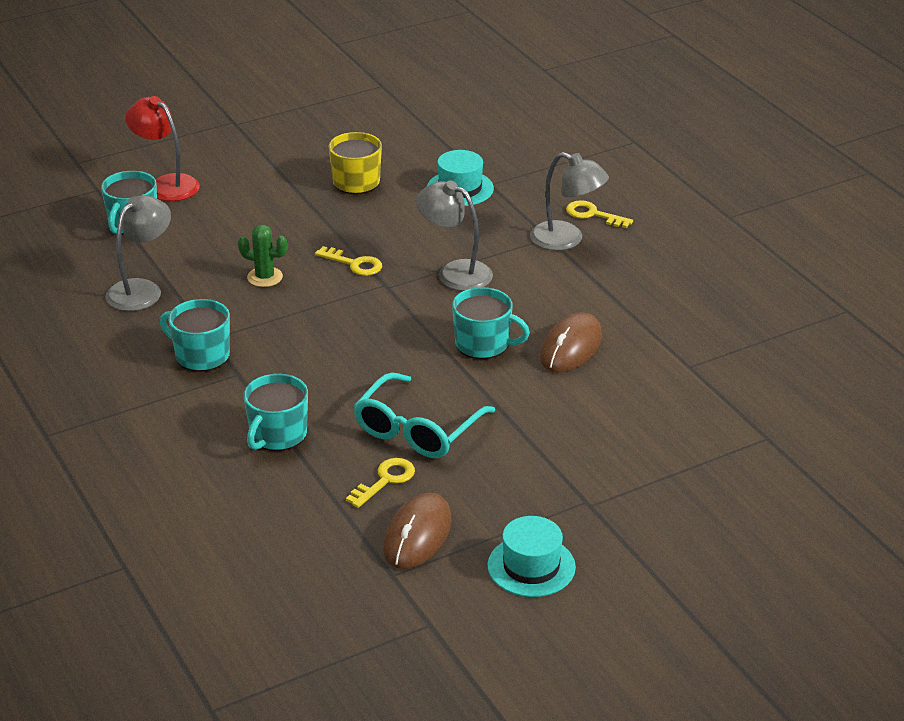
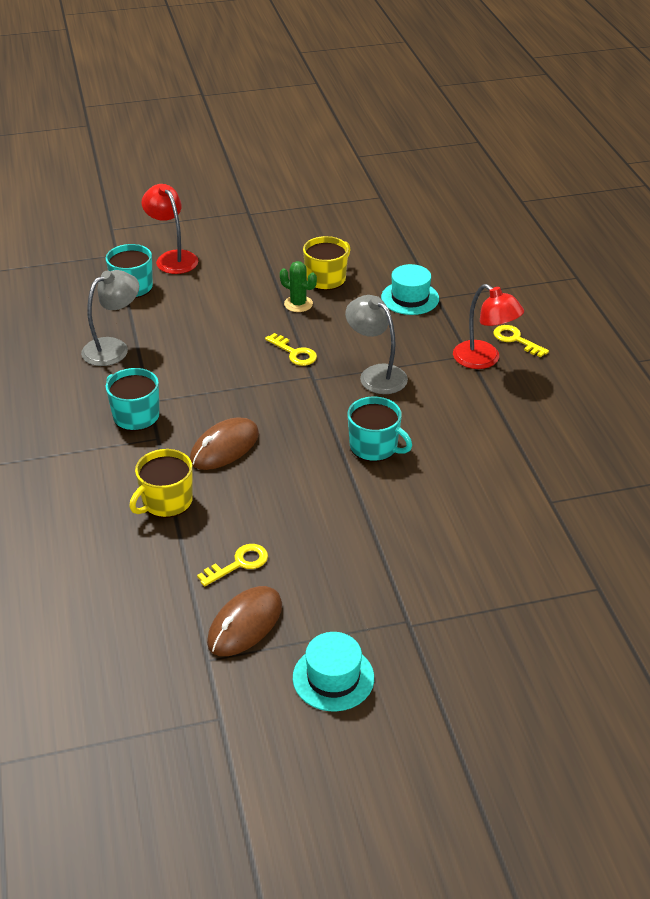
camera: 15 degrees right, 5 degrees up
green cactus [238,225,287,287] -> green cactus moved to [280,261,317,312]
turquoise mug [244,374,308,451] -> yellow mug [129,449,193,518]
turquoise glasses [353,372,495,458] -> none
grey lamp [530,152,609,251] -> red lamp [453,284,524,369]
brown mouse [540,312,602,373] -> brown mouse moved to [190,417,259,470]

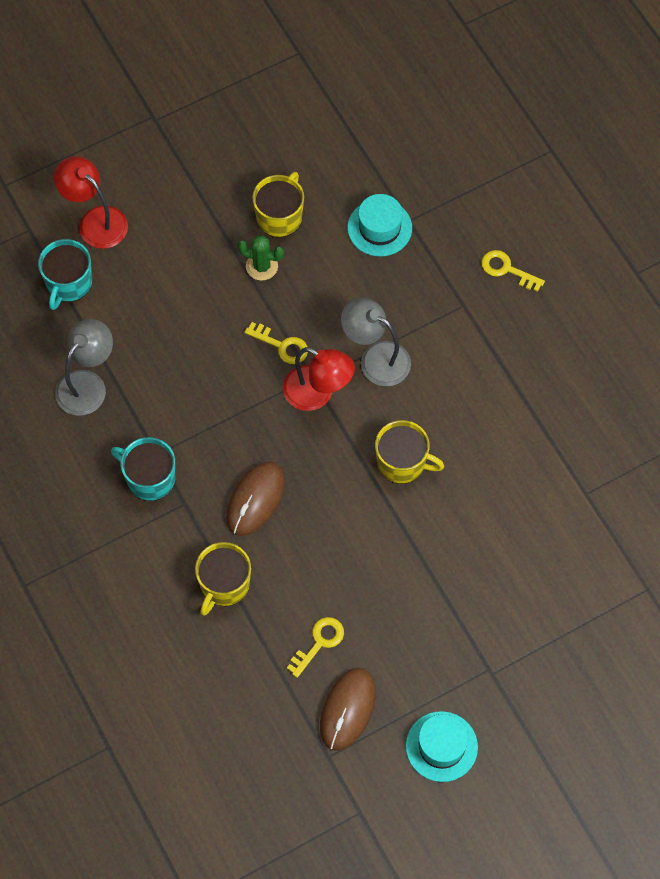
camera: 15 degrees left, 25 degrees up
turquoise mug [348,396,412,462] -> yellow mug [375,420,444,484]
red lamp [453,284,524,369] -> red lamp moved to [282,347,355,411]

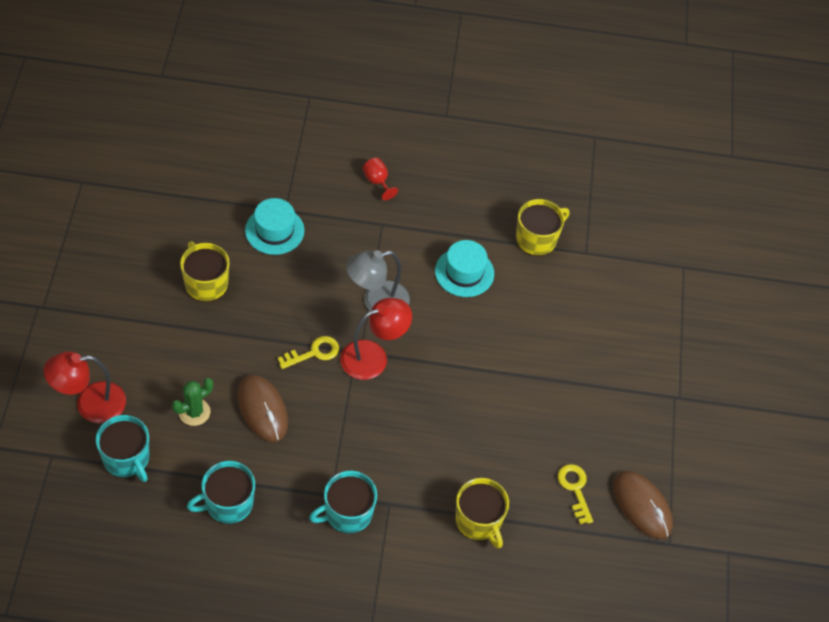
camera: 60 degrees left, 10 degrees down
grey lamp [55,319,113,416] -> turquoise mug [187,461,255,524]
brown mouse [226,461,285,536] -> brown mouse moved to [238,374,288,442]
green cactus [238,235,284,281] -> green cactus moved to [172,378,213,426]
yellow mug [375,420,444,484] -> yellow mug moved to [516,199,570,256]
turquoise hat [406,711,478,782] -> turquoise hat moved to [435,240,494,297]
yellow key [481,250,545,292] -> red goblet [363,158,398,200]

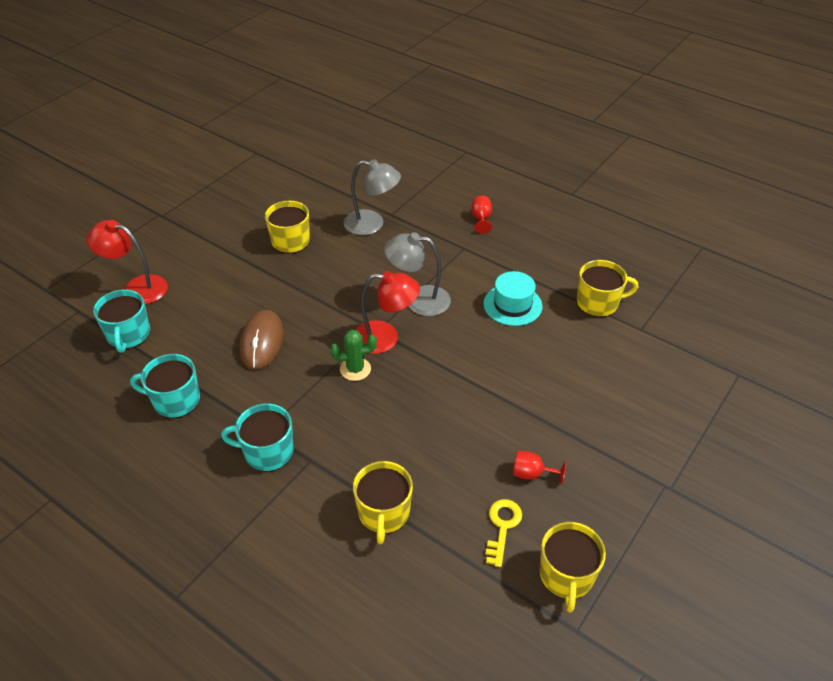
camera: 35 degrees right, 10 degrees down
green cactus [172,378,213,426] -> green cactus moved to [330,330,377,381]
turquoise hat [245,198,304,255] -> grey lamp [344,159,401,235]
yellow key [278,336,339,369] -> none
brown mouse [613,471,673,539] -> yellow mug [539,522,606,613]
none -> red goblet [513,451,566,484]

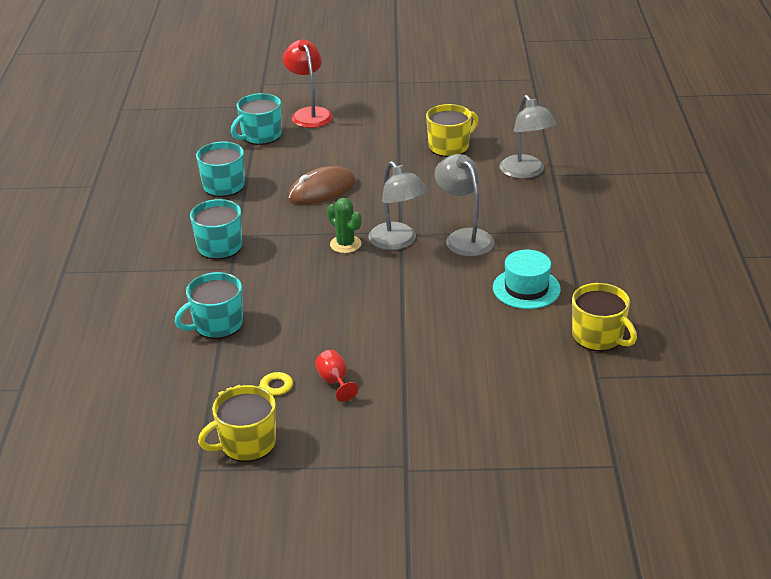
camera: 55 degrees right, 10 degrees down
yellow mug [353,461,413,544] -> turquoise mug [175,272,243,339]
red lamp [355,271,420,354] -> grey lamp [368,161,428,250]
red goblet [471,196,492,234] -> none

